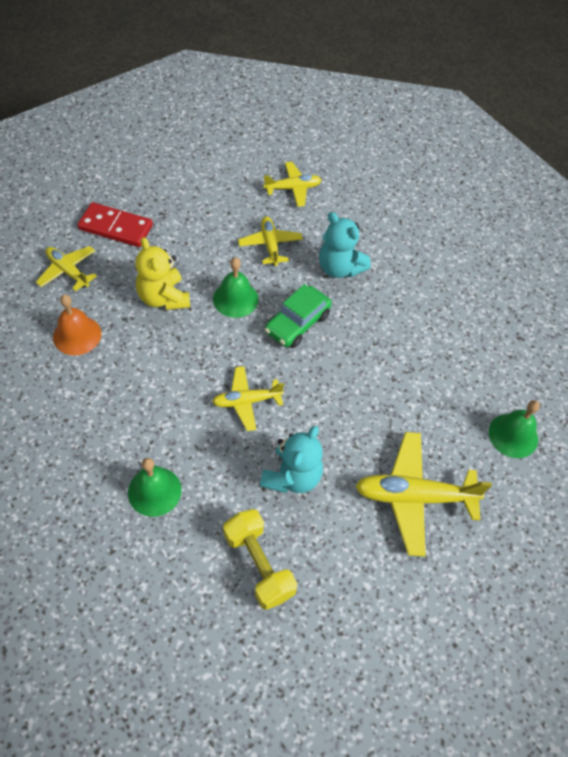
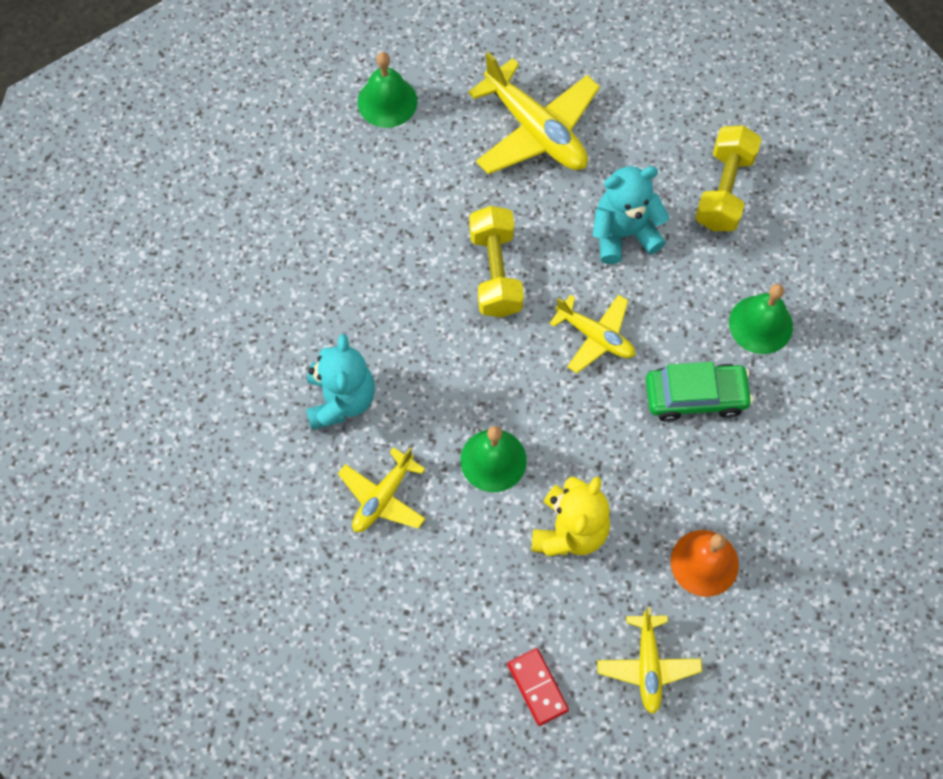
camera: 130 degrees left, 10 degrees up
red domino [77,202,153,247] -> red domino [507,648,569,726], size x0.64
yellow plane [263,162,322,207] -> none
green car [265,284,332,348] -> green car moved to [646,362,753,422]
none -> yellow dumbbell [469,206,524,317]

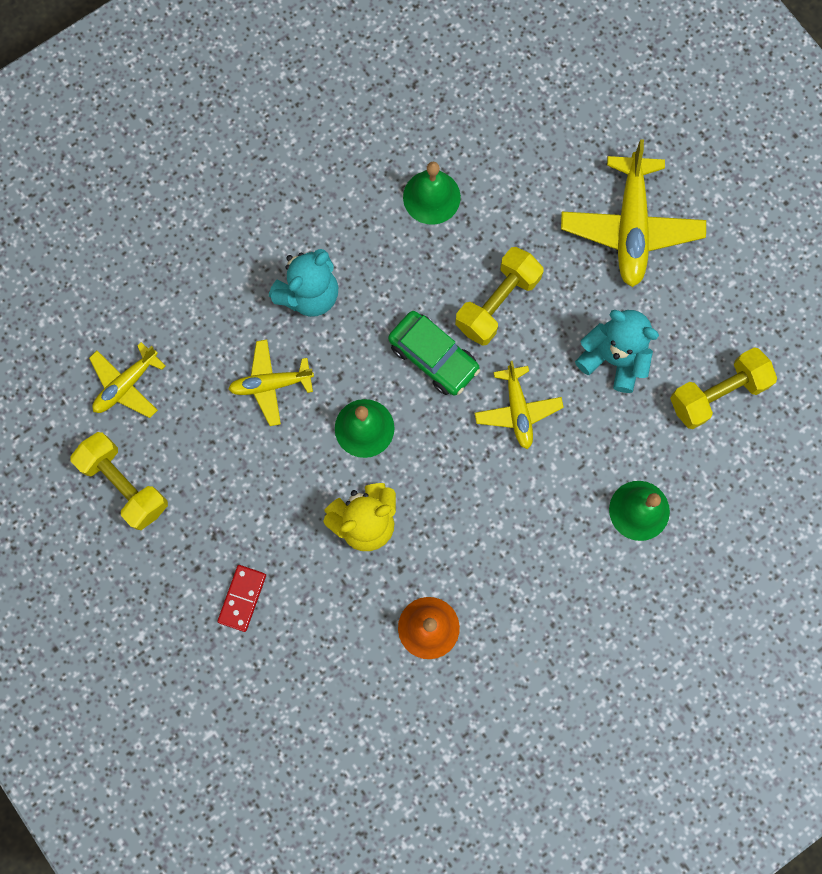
camera: 45 degrees right, 10 degrees up
green bell [358,52,417,128] -> green bell moved to [403,162,461,225]
yellow plane [597,607,702,714] -> yellow plane moved to [89,342,165,418]
green car [646,362,753,422] -> green car moved to [388,311,480,396]
none -> yellow dumbbell [71,432,168,530]

